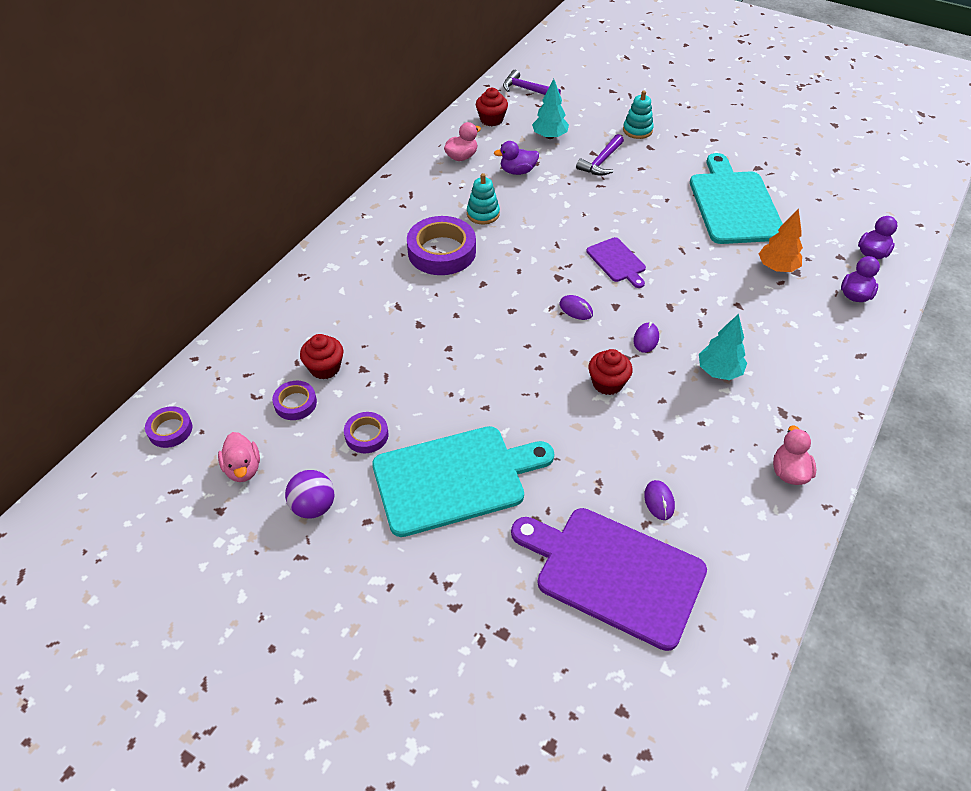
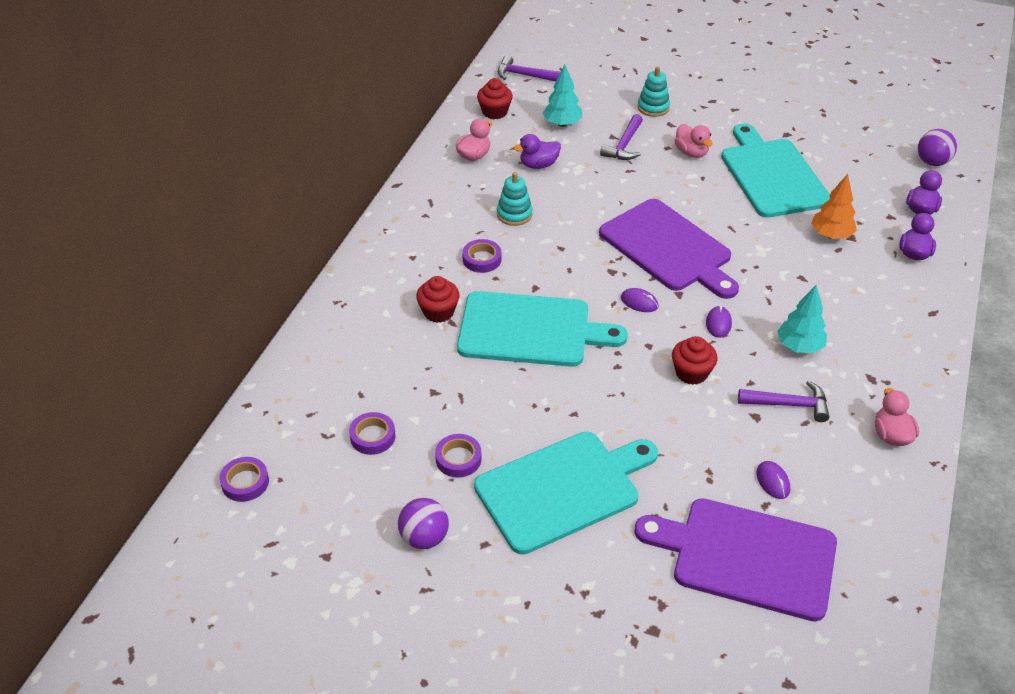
camera: 10 degrees left, 5 degrees down
pink duck [218,432,260,482] -> pink duck moved to [674,124,713,158]
red cupcake [300,334,343,380] -> red cupcake moved to [416,276,459,323]
purple tape [407,216,476,275] -> purple tape [462,239,502,273], size x0.53
purple cutting board [586,237,646,288] -> purple cutting board [599,199,739,299], size x2.01
none -> turquoise cutting board [457,291,628,367]
none -> purple hammer [738,380,830,422]
none -> purple ball [918,129,957,166]

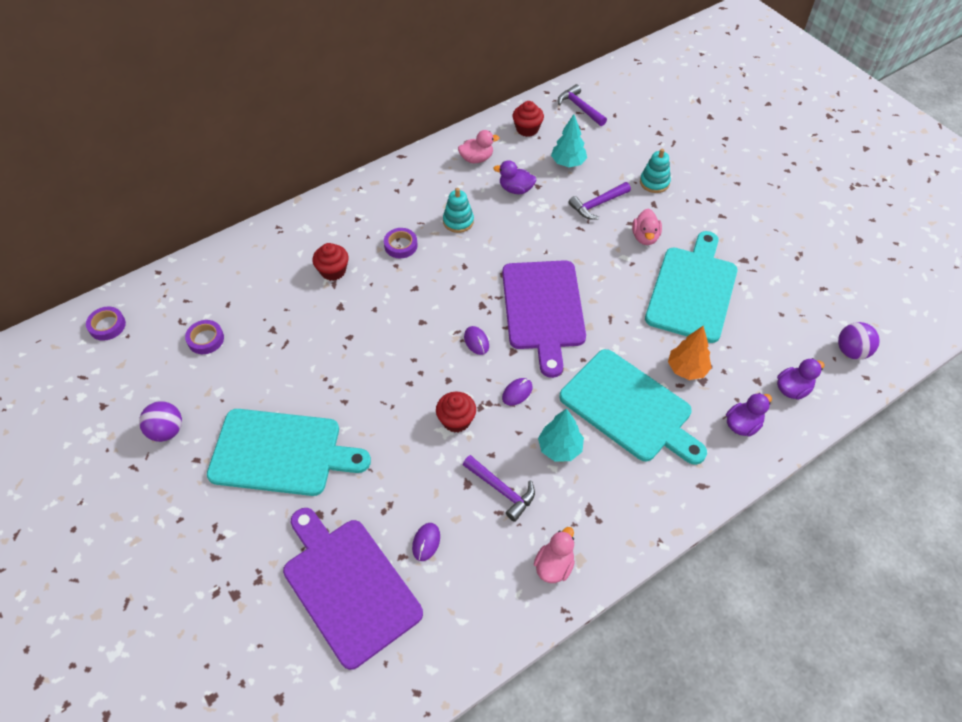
camera: 35 degrees right, 10 degrees up
purple tape [435,434,482,478] -> none
turquoise cutting board [457,291,628,367] -> turquoise cutting board moved to [559,349,707,465]

